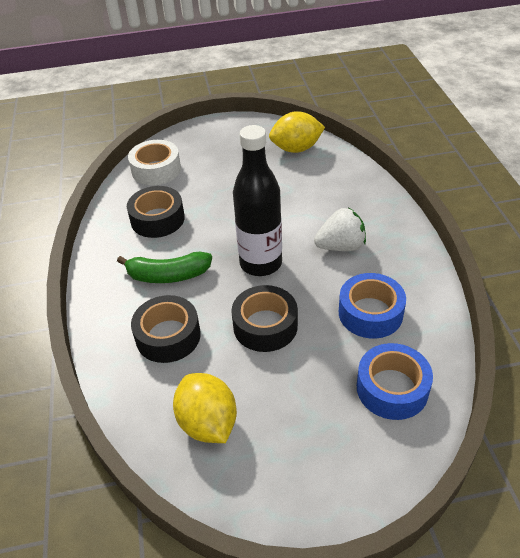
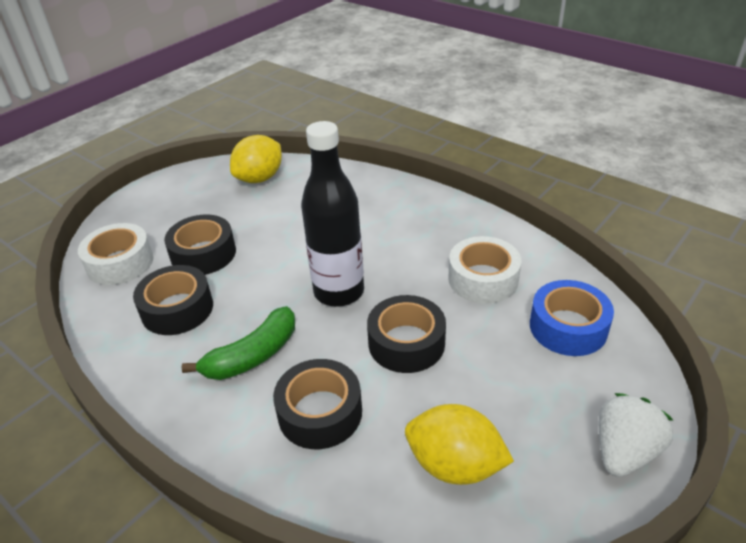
camera: 40 degrees left, 5 degrees down
white strawberry [314,208,366,251] -> white strawberry moved to [599,393,673,477]
blue tape [339,273,406,339] -> white tape [448,236,522,304]
none -> black tape [164,215,236,275]

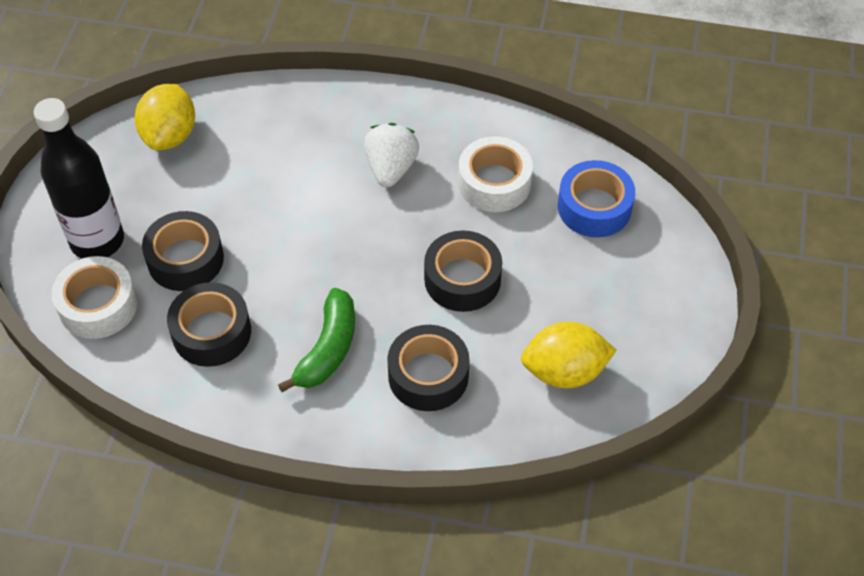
camera: 30 degrees left, 15 degrees up
black bottle [301,121,364,307] -> black bottle moved to [34,98,124,258]
white strawberry [599,393,673,477] -> white strawberry moved to [364,123,419,187]

